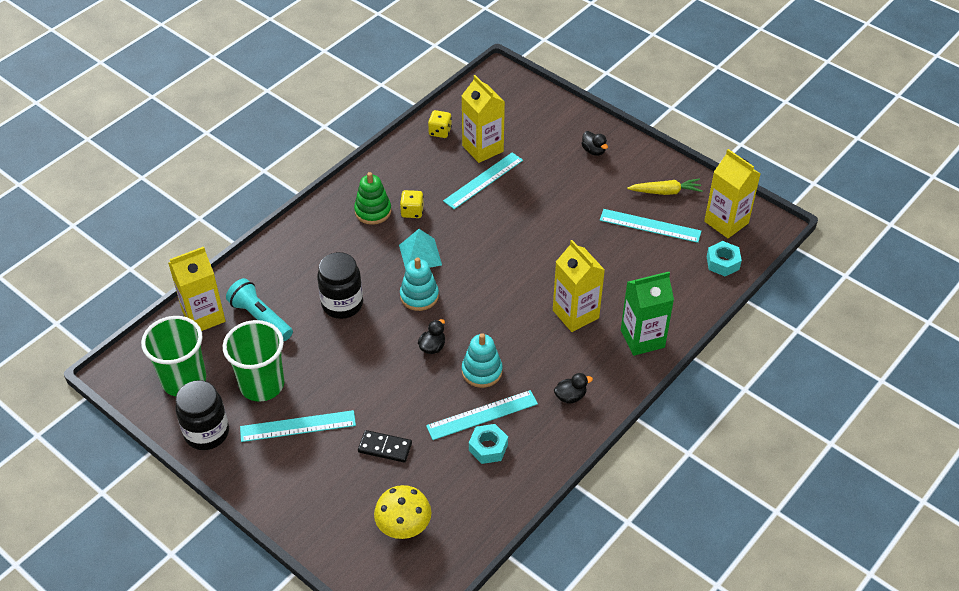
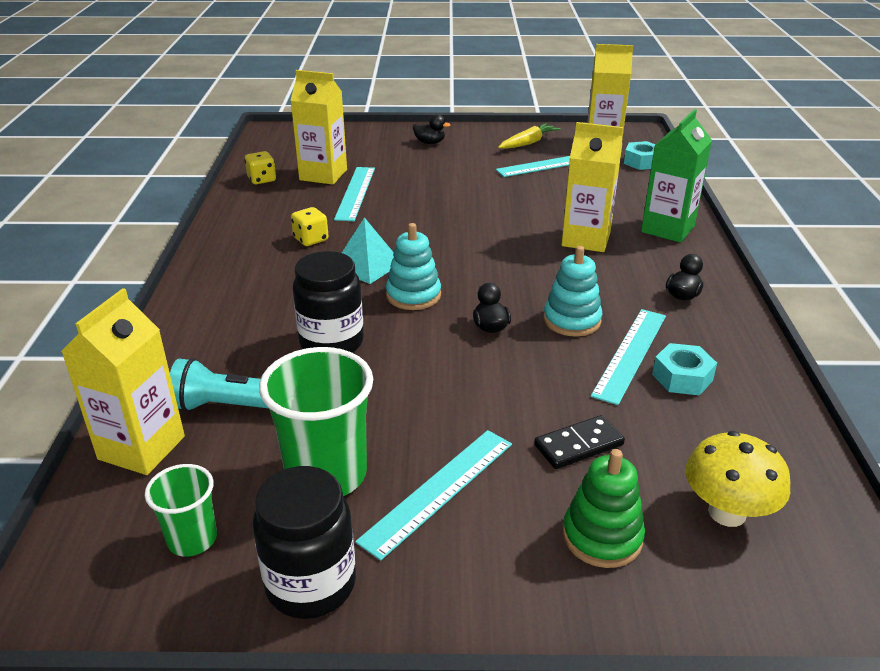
camera: 40 degrees left, 15 degrees down
green cup [141,316,206,396] -> green cup [145,464,217,556], size x0.56
green stacking toy [354,172,391,225] -> green stacking toy moved to [563,449,645,568]

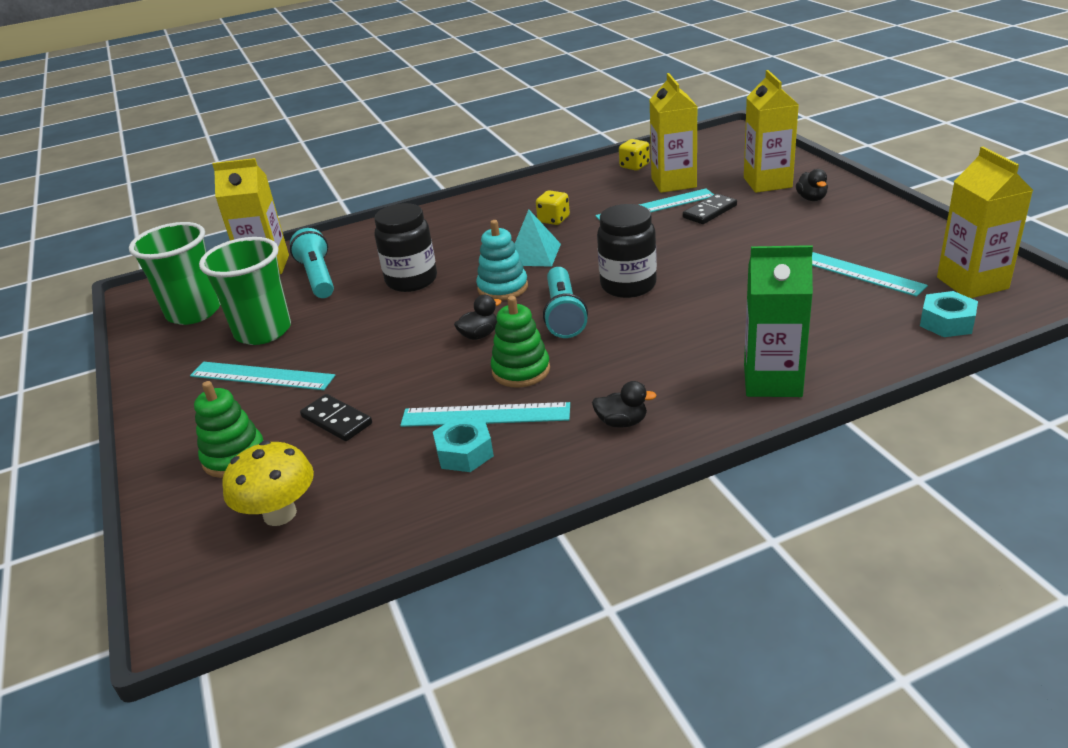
camera: 70 degrees right, 0 degrees up
green cup [145,464,217,556] -> green cup [129,222,220,325], size x1.78
black jar [253,466,356,619] -> black jar moved to [597,204,657,298]
yellow carrot [498,123,561,149] -> none
turquoise stacking toy [543,246,602,336] -> green stacking toy [491,296,550,387]
yellow carton [562,122,623,252] -> yellow carton moved to [744,70,799,193]
none -> turquoise flashlight [543,267,588,338]
none -> black domino [683,194,737,224]

